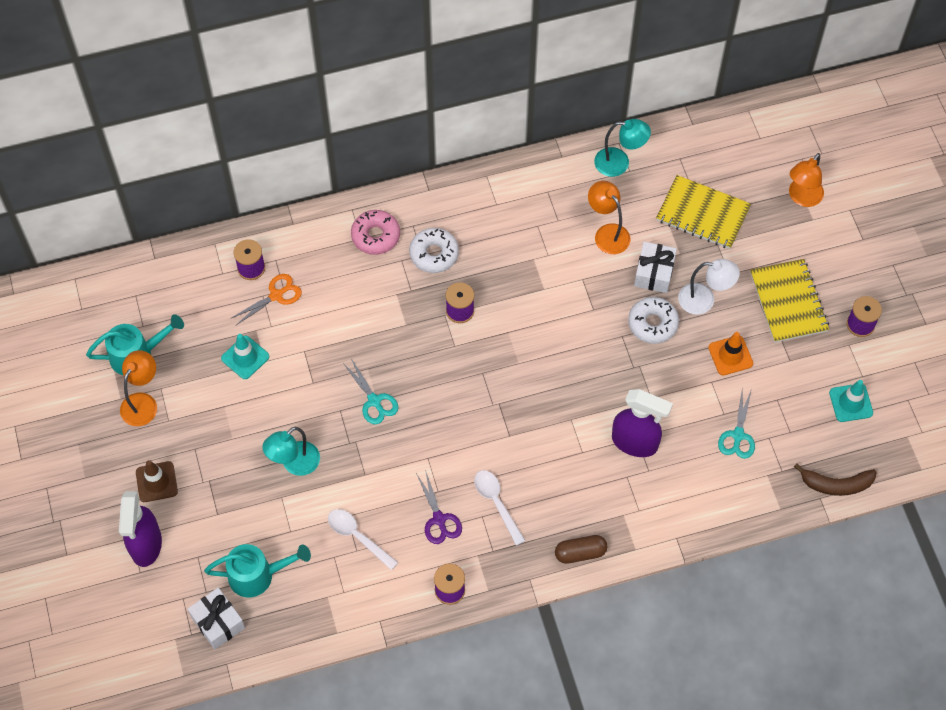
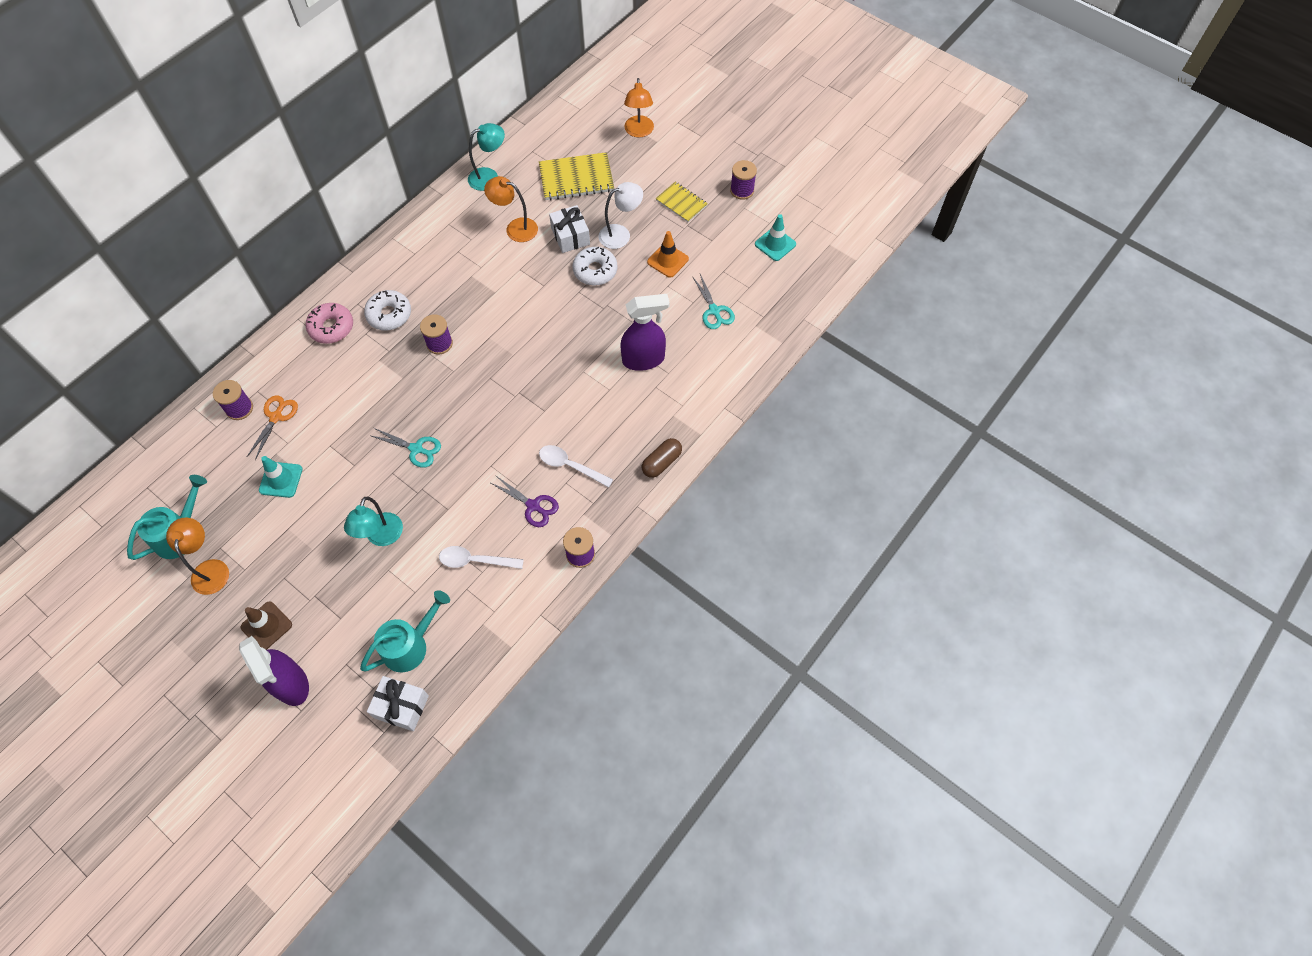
camera: 35 degrees left, 0 degrees up
yellow notebook [750,259,829,343] -> yellow notebook [656,182,708,222], size x0.62
brown banana [794,463,876,496] -> none

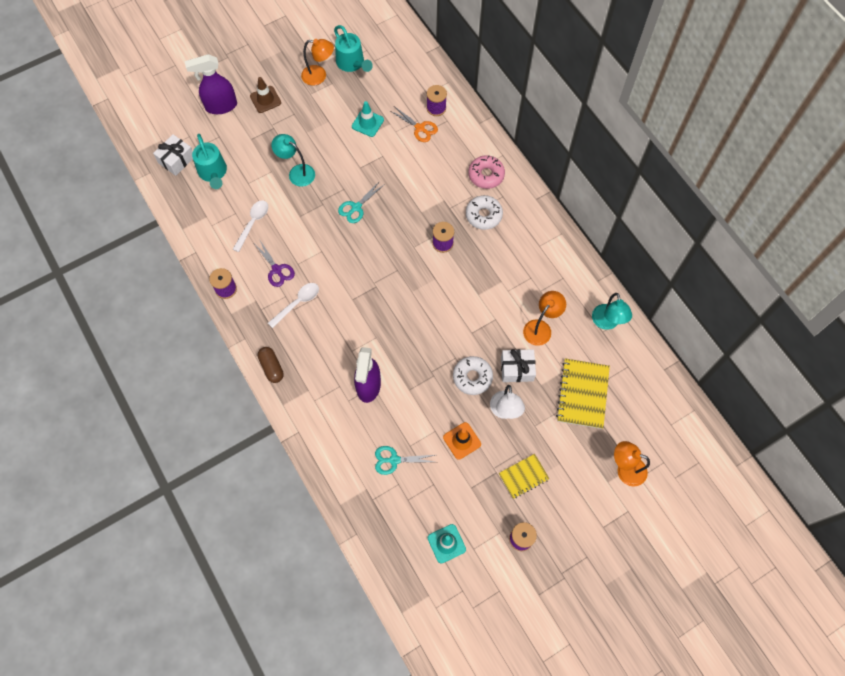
camera: 110 degrees right, 5 degrees up
purple scissors [491,475,559,527] -> purple scissors turned 90 degrees counterclockwise [255,239,295,287]

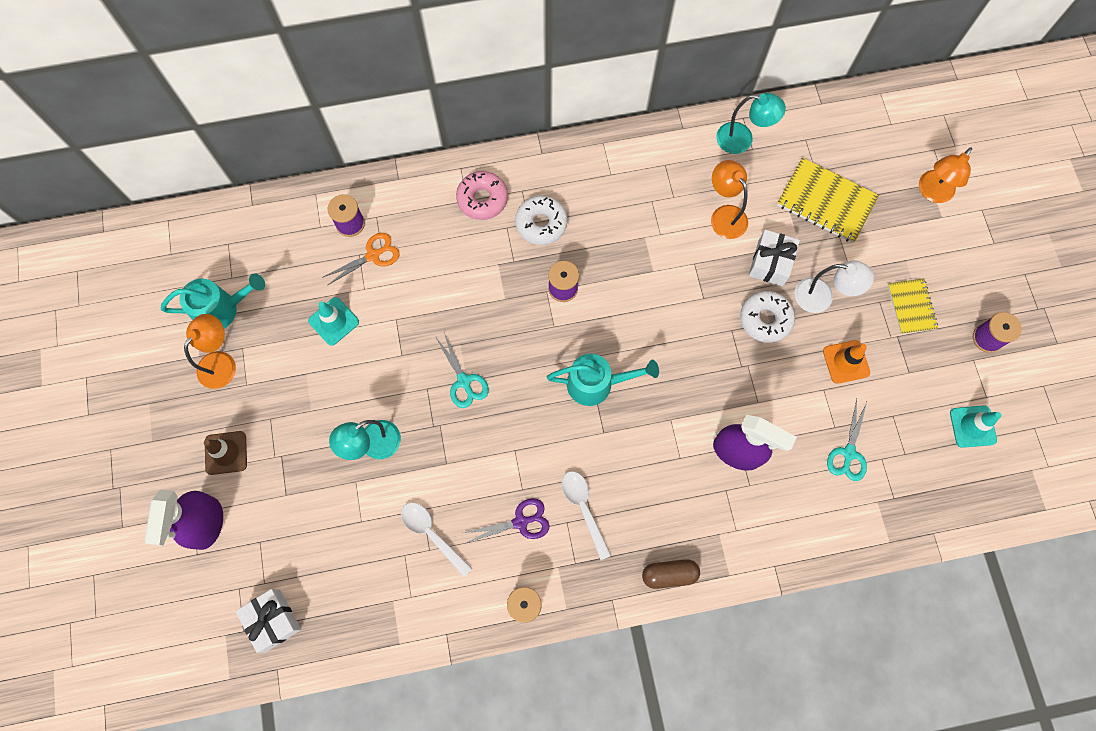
camera: 70 degrees left, 5 degrees up
turquoise watering can [192,134,227,189] -> turquoise watering can moved to [547,354,659,406]

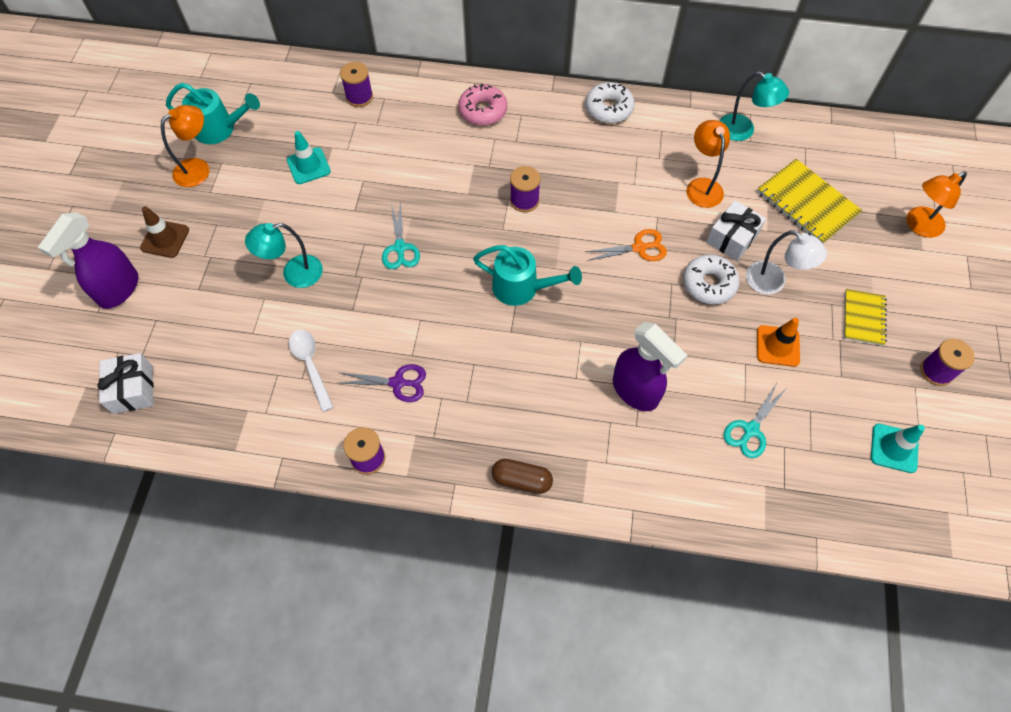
camera: 20 degrees right, 10 degrees down
orange scissors [322,233,400,285] -> orange scissors moved to [585,229,667,261]
white donut [515,195,568,245] -> white donut moved to [585,82,635,123]
white spoon [562,471,611,560] -> none

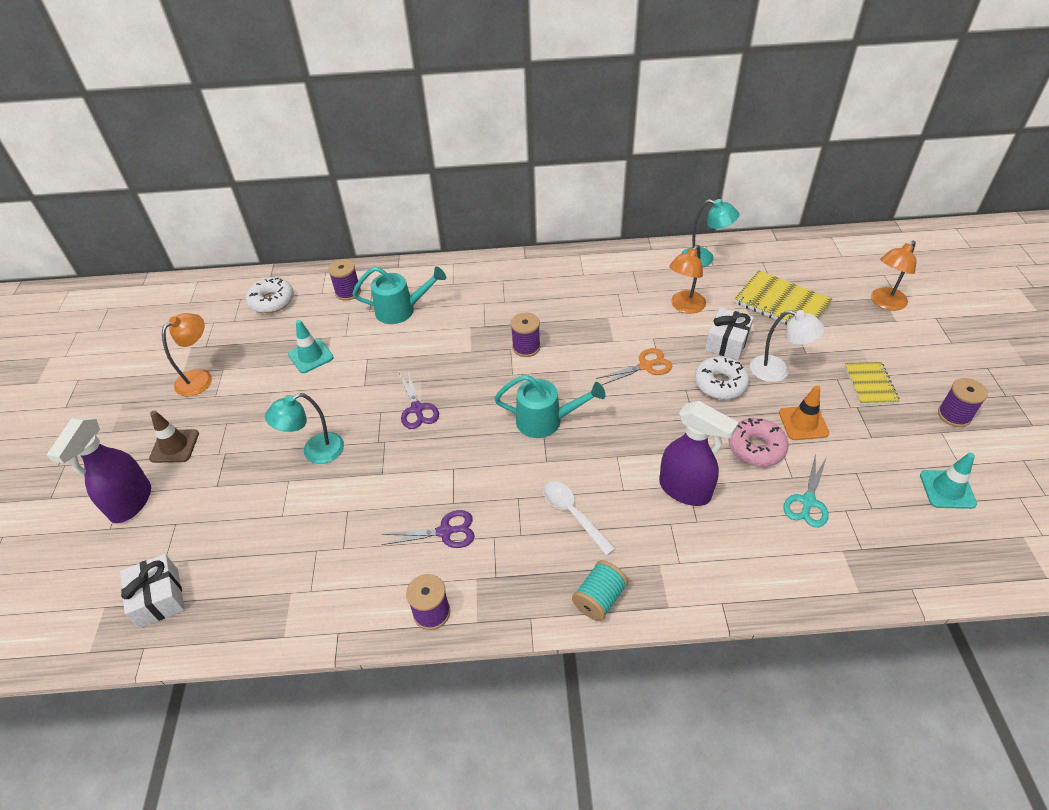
camera: 10 degrees left, 15 degrees down
turquoise watering can [166,83,260,144] -> turquoise watering can moved to [352,267,446,324]
white spoon [289,329,334,412] -> white spoon moved to [543,481,616,556]
turquoise scissors [382,202,420,269] -> purple scissors [399,371,439,429]
pink donut [458,84,507,126] -> pink donut moved to [728,418,789,467]
brown capsule [492,459,553,494] -> turquoise spool [572,560,628,621]
white donut [585,82,635,123] -> white donut moved to [246,278,294,313]
orange lamp [686,120,730,208] -> orange lamp turned 120 degrees counterclockwise [669,245,706,314]

